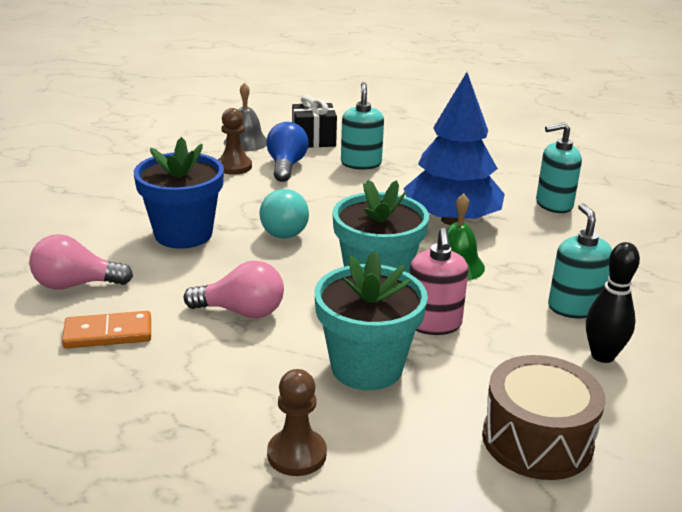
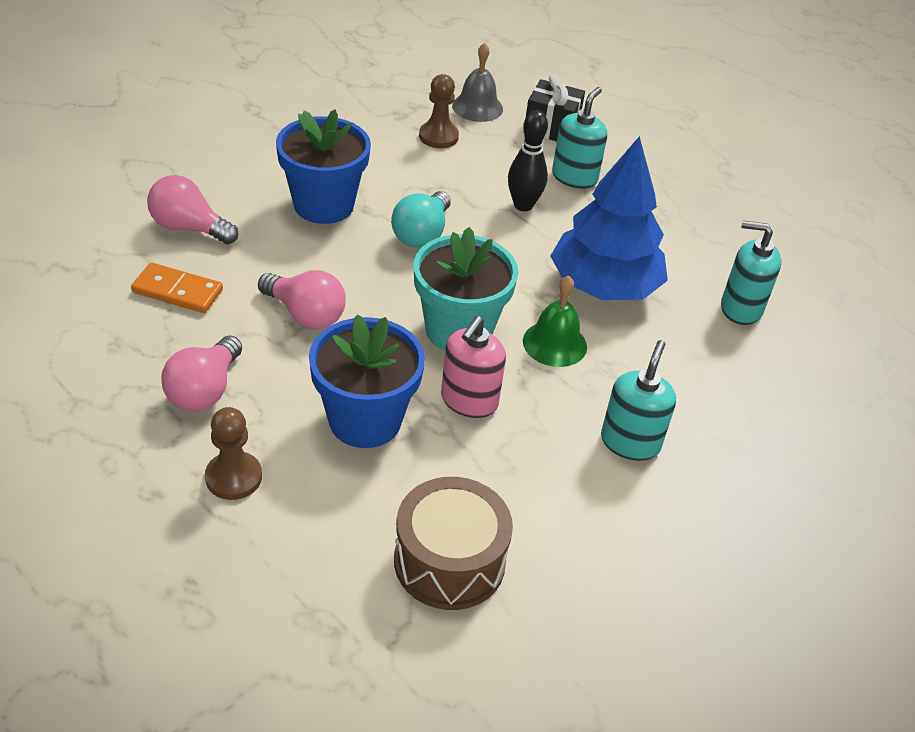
camera: 25 degrees right, 15 degrees up
blue light bulb [266,122,309,182] -> none
turquoise flower pot [314,251,428,390] -> blue flower pot [309,314,425,448]
black bowling pin [586,242,640,363] -> black bowling pin moved to [508,110,548,211]
none -> pink light bulb [161,336,242,411]

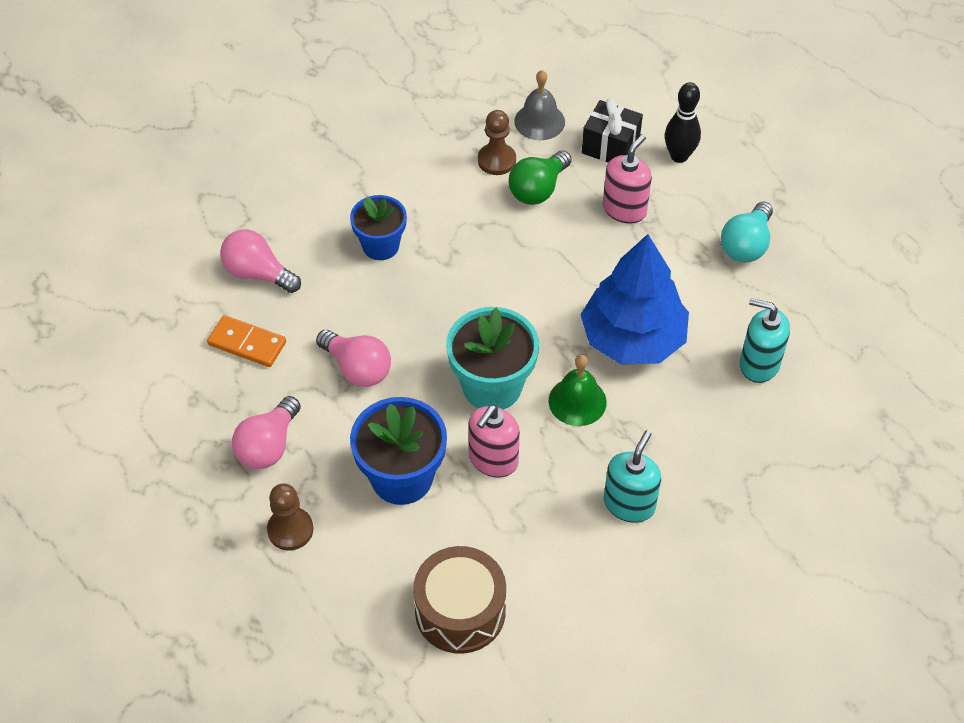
camera: 10 degrees right, 10 degrees up
blue flower pot [276,109,371,224] -> blue flower pot [350,195,407,260], size x0.66
turquoise light bulb [391,191,451,248] -> turquoise light bulb moved to [721,202,773,262]
black bowling pin [508,110,548,211] -> black bowling pin moved to [665,82,701,163]
turquoise soap dispenser [552,87,607,189] -> pink soap dispenser [603,134,652,224]
none -> green light bulb [509,150,572,205]

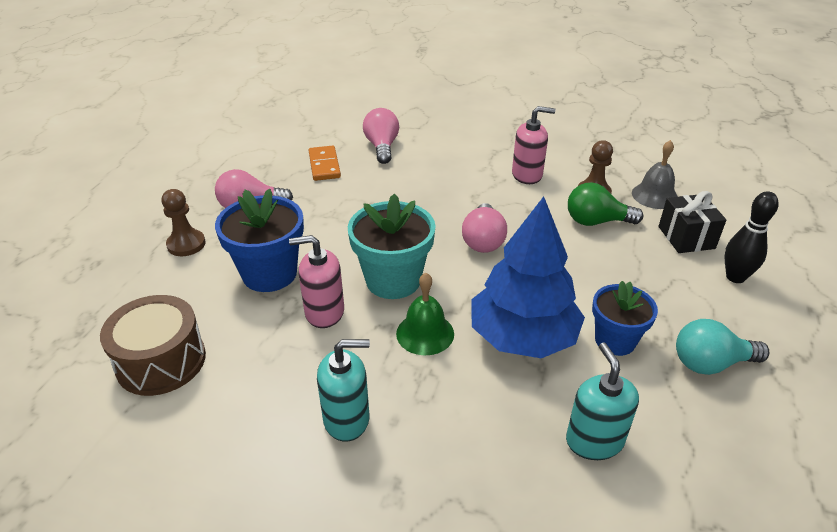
camera: 55 degrees right, 15 degrees down
pink light bulb [316,329,391,387] -> pink light bulb moved to [462,203,507,253]
blue flower pot [350,195,407,260] -> blue flower pot moved to [592,281,658,356]
pink soap dispenser [603,134,652,224] -> pink soap dispenser moved to [512,106,555,184]

